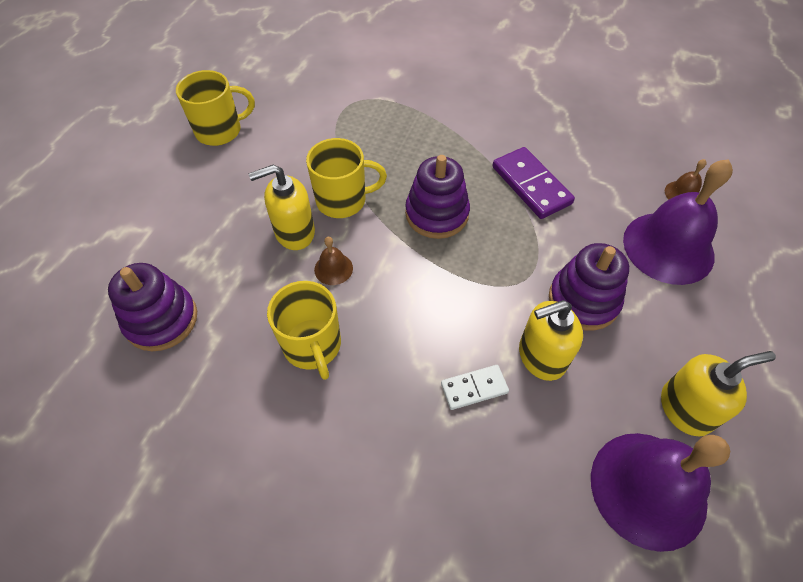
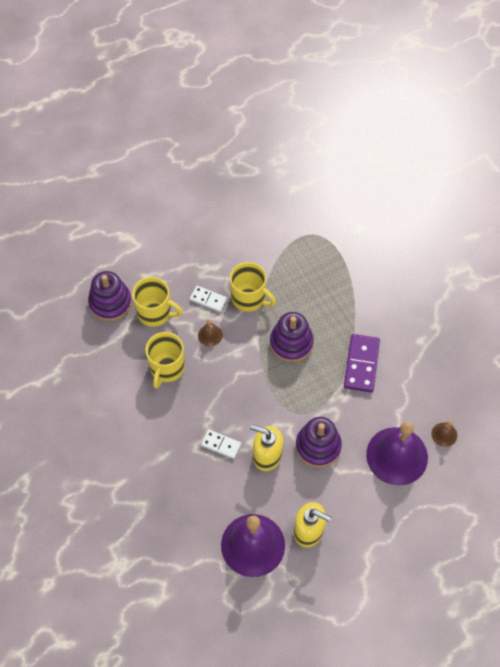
camera: 40 degrees right, 5 degrees up
yellow mug [176,70,255,146] -> yellow mug moved to [132,277,183,327]
yellow soap dispenser [248,165,315,250] -> white domino [190,286,227,312]

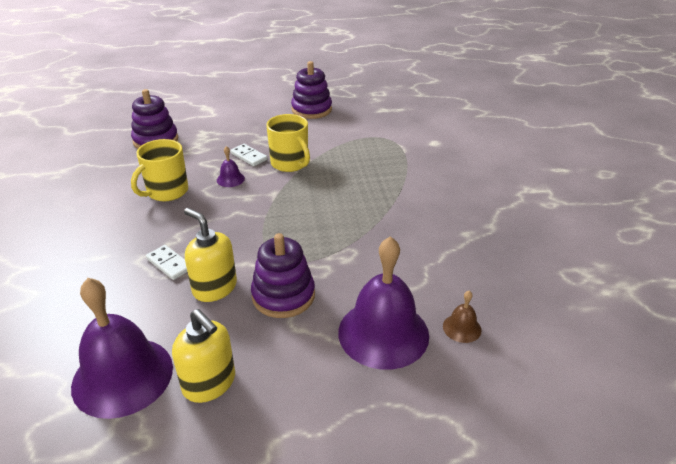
camera: 20 degrees right, 25 degrees down
yellow mug [132,277,183,327] -> none
brown bell [198,319,223,346] -> purple bell [217,146,245,187]
purple stacking toy [270,312,314,362] -> purple stacking toy moved to [291,61,332,119]
purple domino [344,334,380,392] -> none

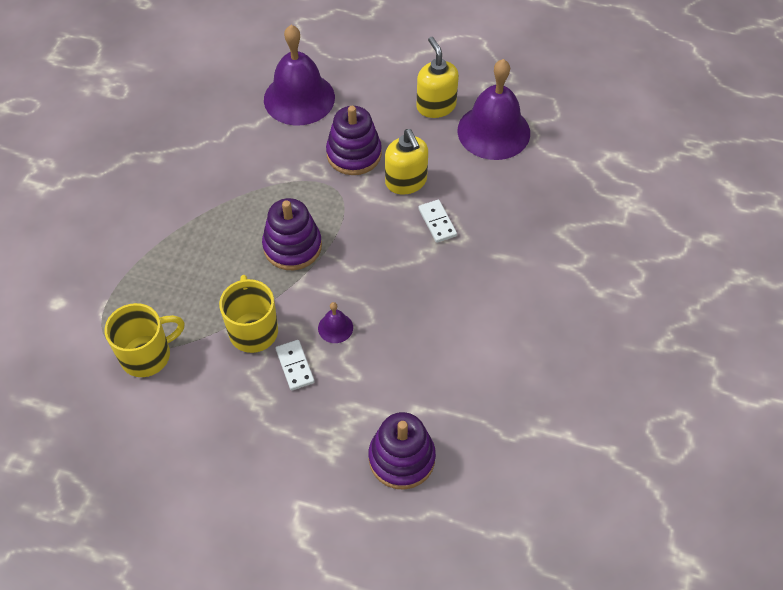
camera: 155 degrees left, 20 degrees up
yellow mug [131,139,188,201] -> yellow mug moved to [105,303,184,377]
purple stacking toy [291,61,332,119] -> purple stacking toy moved to [262,198,322,270]
brown bell [443,291,482,343] -> none

